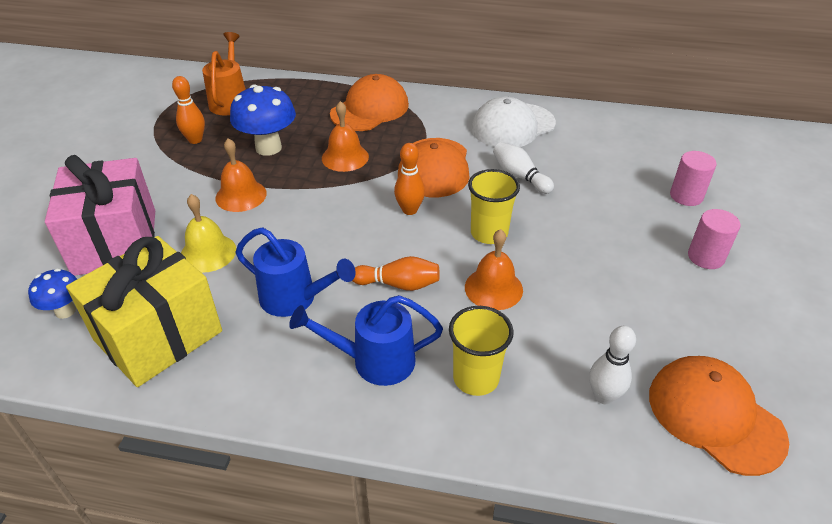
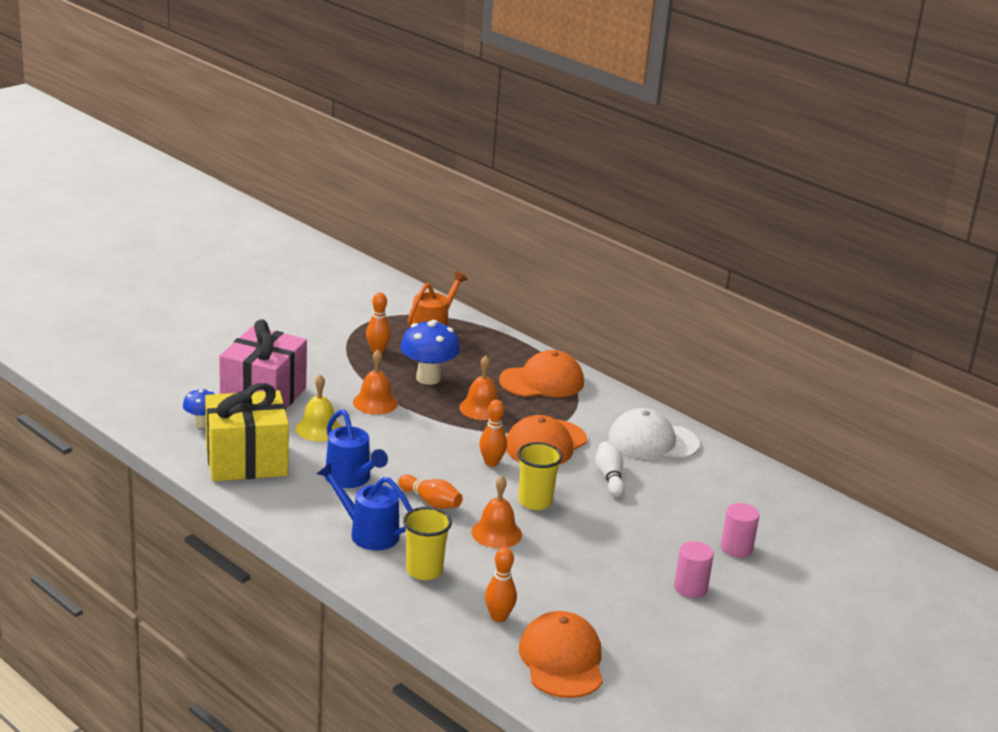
camera: 30 degrees right, 15 degrees down
white bowling pin [589,326,636,404] -> orange bowling pin [485,547,517,622]

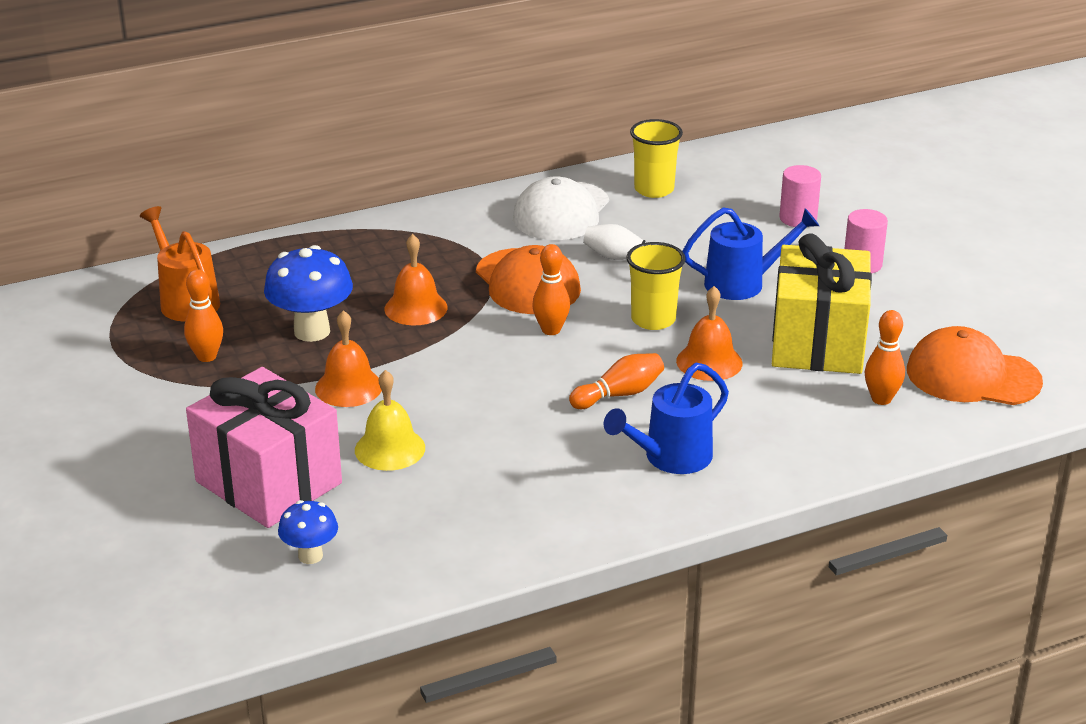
camera: 65 degrees left, 5 degrees up
yellow gift [205,383,289,481] -> yellow gift moved to [772,233,872,374]
blue watering can [325,410,388,488] -> blue watering can moved to [683,207,819,300]
yellow cup [403,507,452,580] -> yellow cup moved to [630,119,683,198]
orange cap [499,350,584,397] -> none

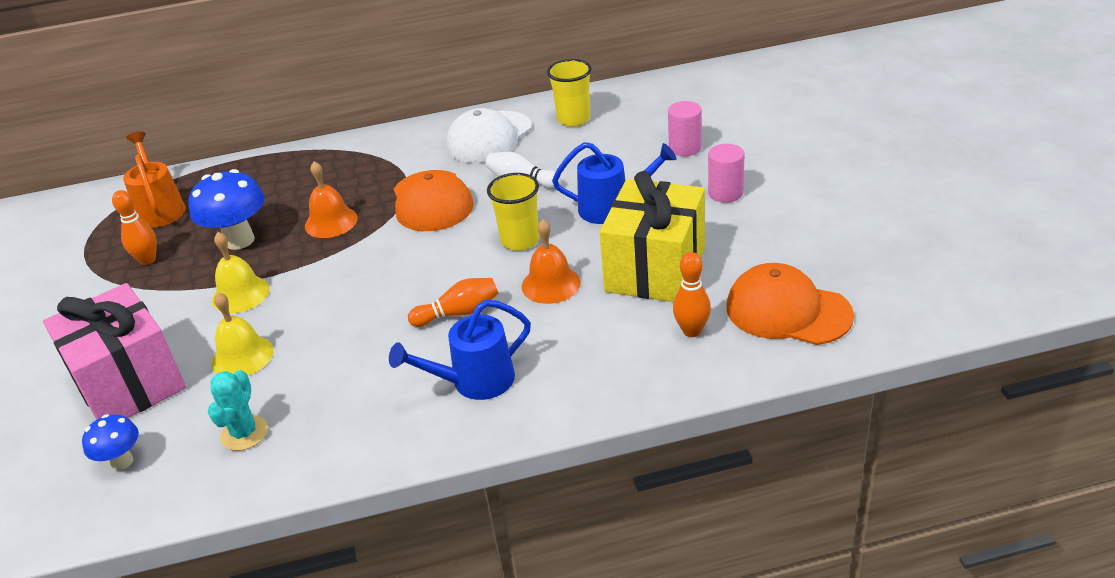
camera: 15 degrees right, 5 degrees up
orange bell [315,310,382,407] -> yellow bell [212,232,270,313]
orange bowling pin [532,244,570,335] -> none
none -> turquoise cactus [208,370,268,451]

